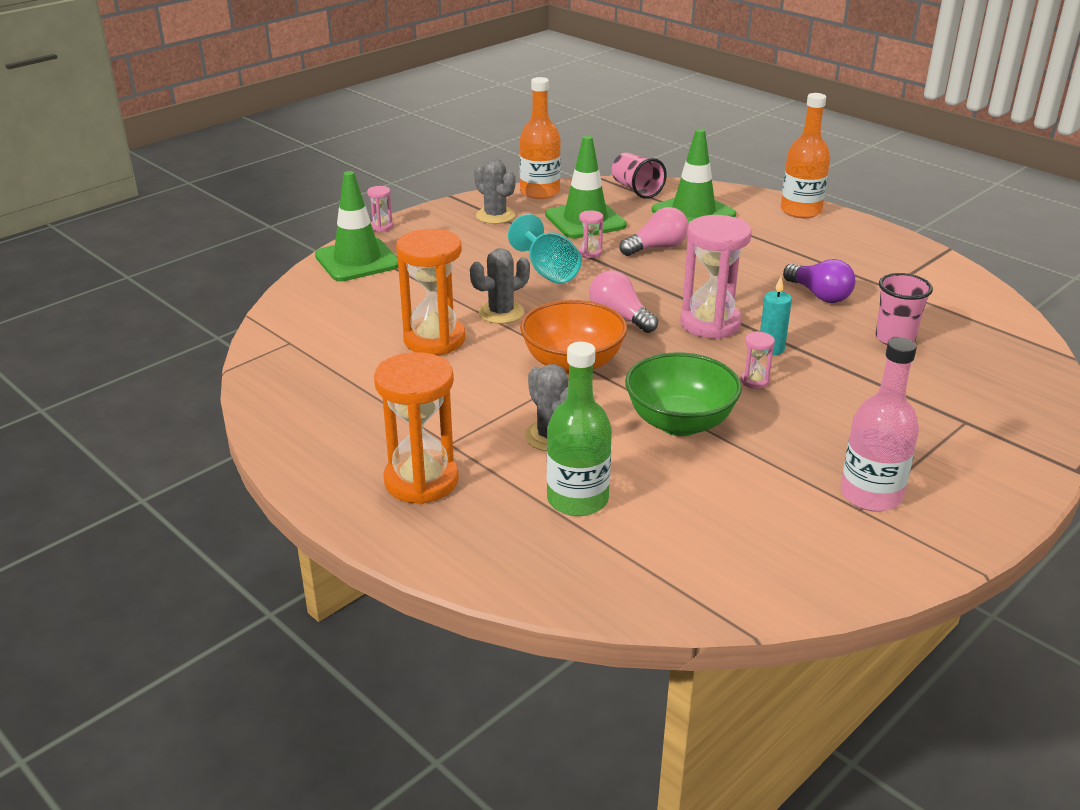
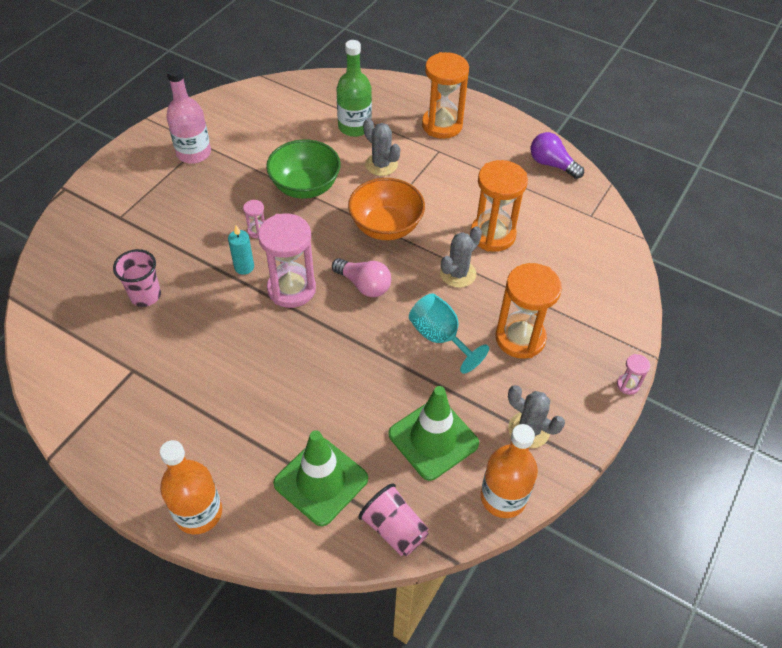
camera: 165 degrees right, 20 degrees up
green traffic cone [315,171,398,281] -> none
pink hourglass [579,210,603,258] -> none
pink light bulb [619,207,689,256] -> none
purple light bulb [783,259,855,303] -> purple light bulb moved to [531,132,584,179]
none -> orange hourglass [495,263,562,359]

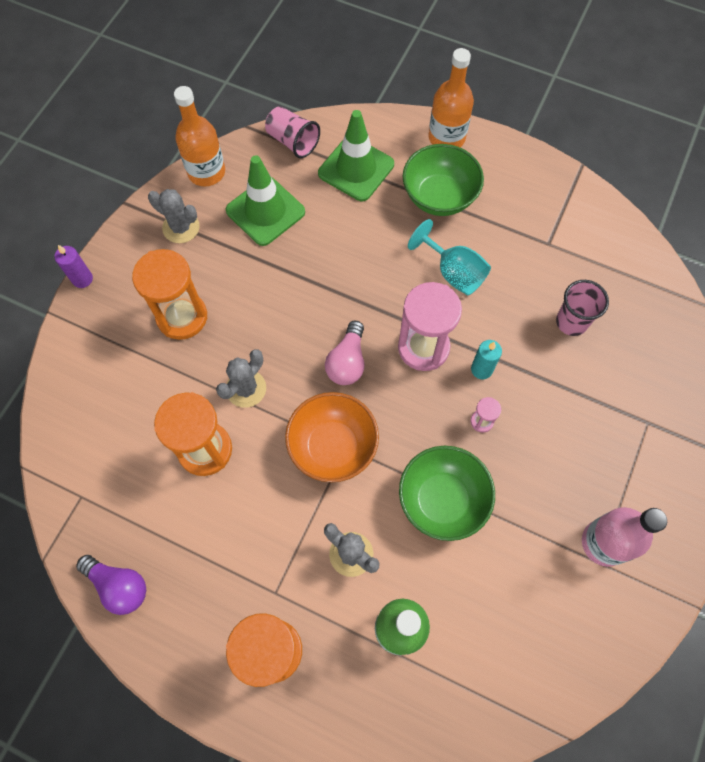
camera: 175 degrees right, 15 degrees up
pink light bulb [332,258,391,297] -> pink light bulb turned 105 degrees counterclockwise [325,321,365,385]
turquoise goblet [409,293,489,374] -> turquoise goblet moved to [408,219,491,295]
pink hourglass [617,354,650,395] -> purple candle [55,245,93,288]
none -> green bowl [403,144,484,216]

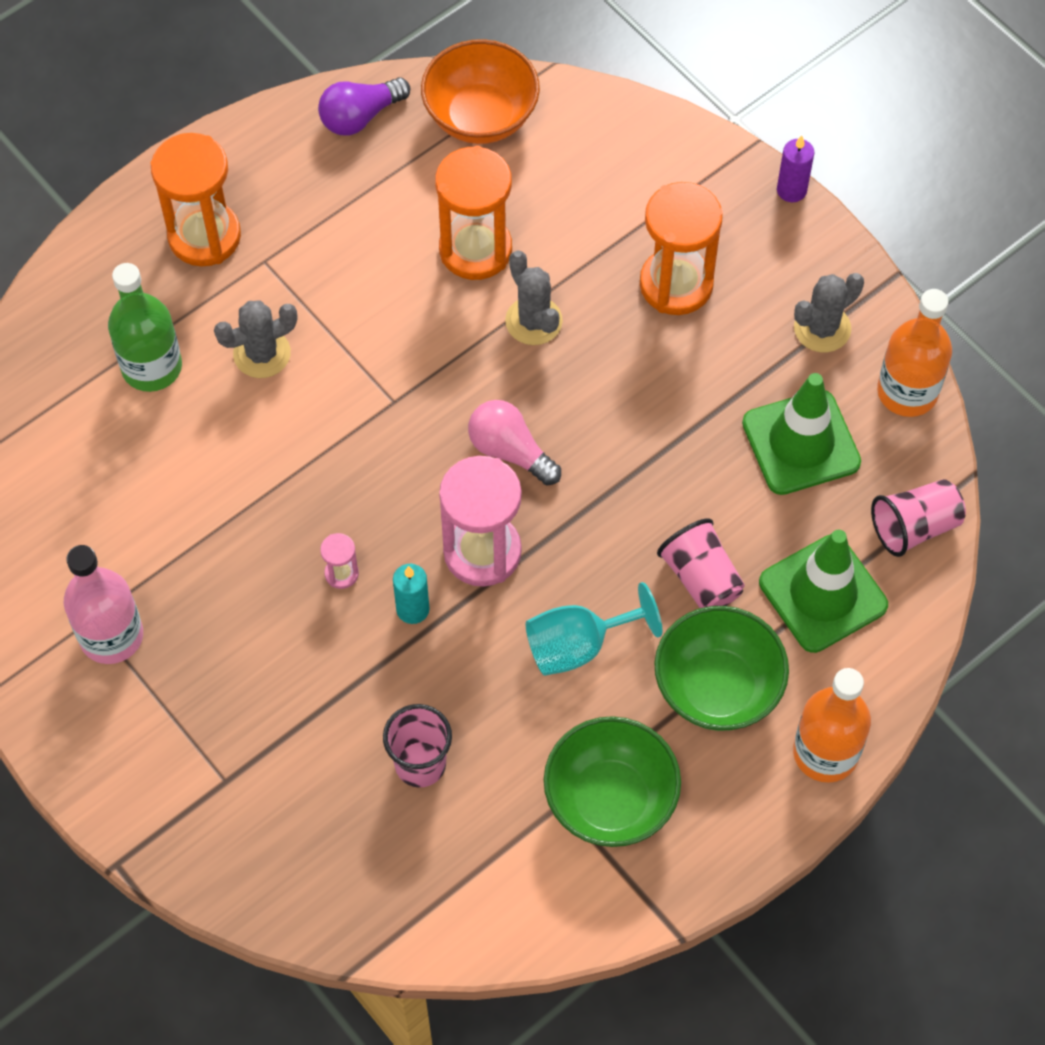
camera: 115 degrees right, 5 degrees down
orange bowl [285,392,379,482] -> orange bowl moved to [421,39,540,144]
green bowl [399,446,495,541] -> green bowl moved to [544,716,681,847]
none -> pink cup [657,518,745,608]

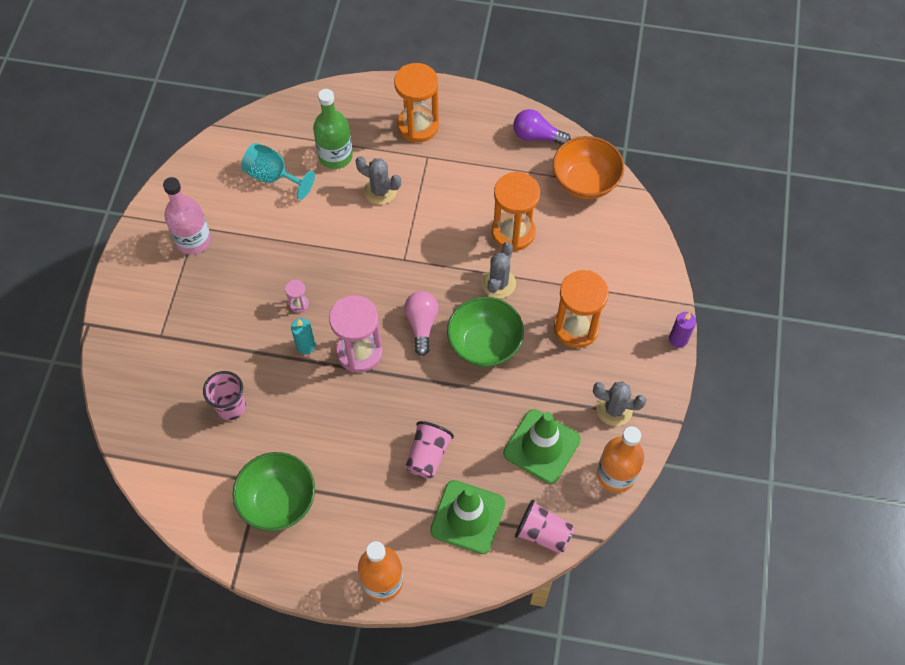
camera: 50 degrees right, 0 degrees up
turquoise goblet [526,582,662,676] -> turquoise goblet moved to [241,143,315,200]
green bowl [654,606,789,731] -> green bowl moved to [447,297,524,367]

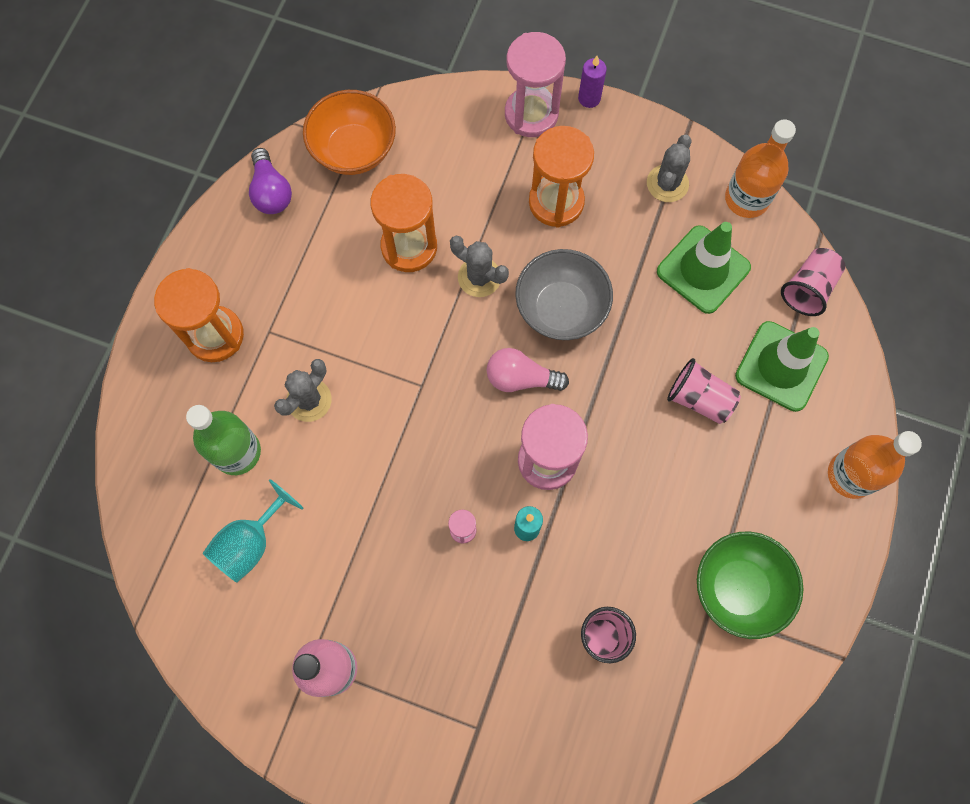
camera: 80 degrees left, 10 degrees up
green bowl [447,297,524,367] -> grey bowl [515,249,613,340]
purple light bulb [513,109,571,145] -> purple light bulb turned 45 degrees counterclockwise [249,148,292,214]
none -> pink hourglass [505,32,566,137]

